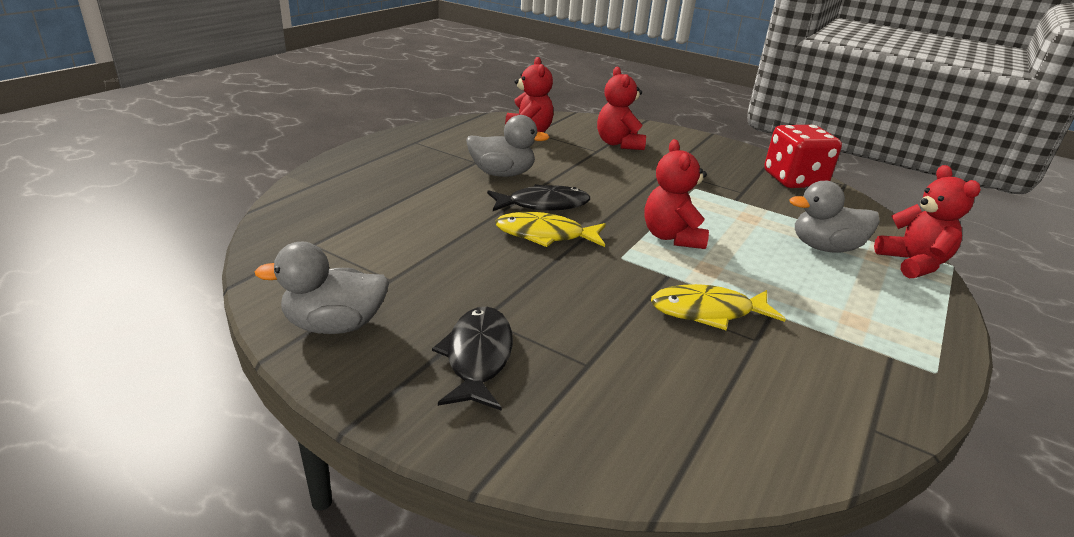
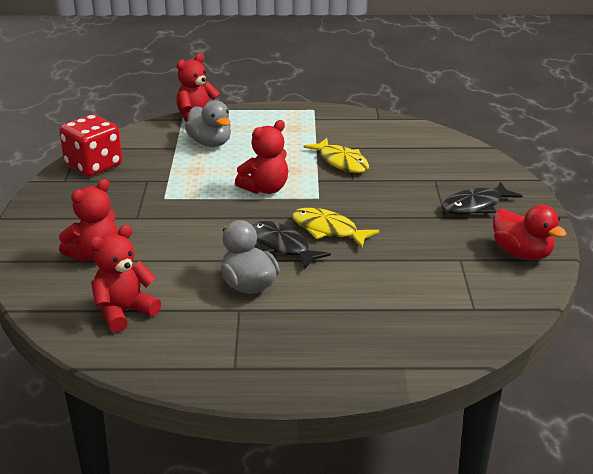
camera: 120 degrees left, 0 degrees up
grey duck [255,242,389,334] -> red duck [493,205,567,260]
yellow fish [495,212,606,247] -> yellow fish turned 150 degrees clockwise [292,208,380,248]

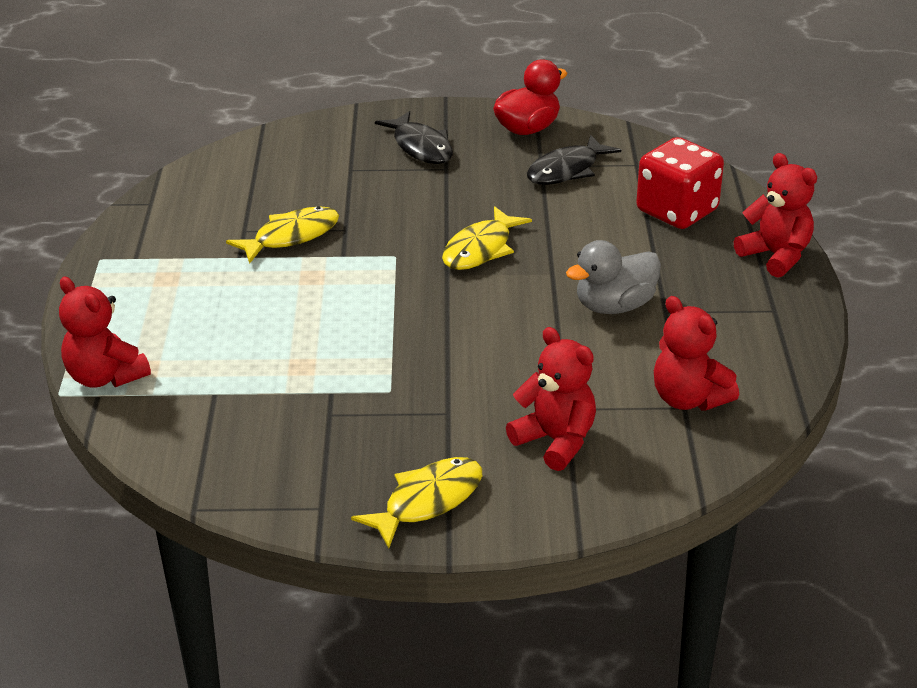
camera: 90 degrees left, 5 degrees up
red dice [59,114,122,177] -> red dice moved to [636,137,724,229]
grey duck [185,100,231,147] -> none
red teddy bear [235,120,288,194] -> red teddy bear moved to [734,153,817,278]
black fish [252,221,331,270] -> black fish moved to [527,135,621,185]
none -> yellow fish [351,457,482,548]

